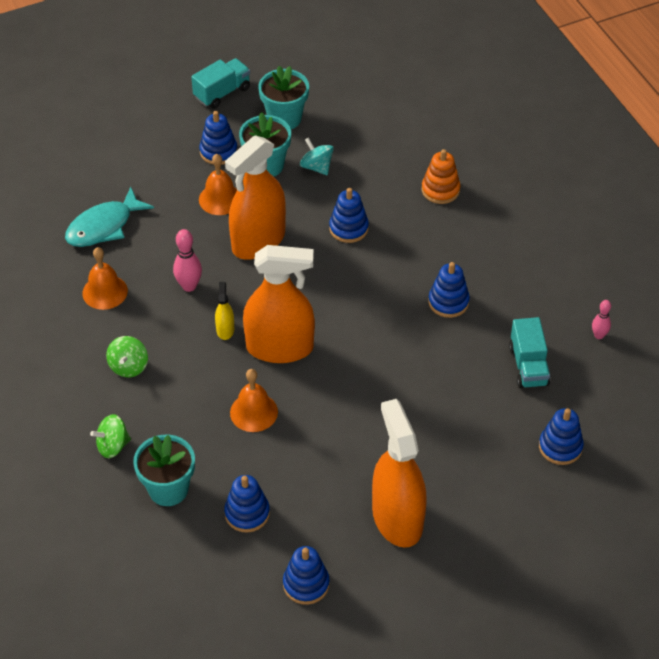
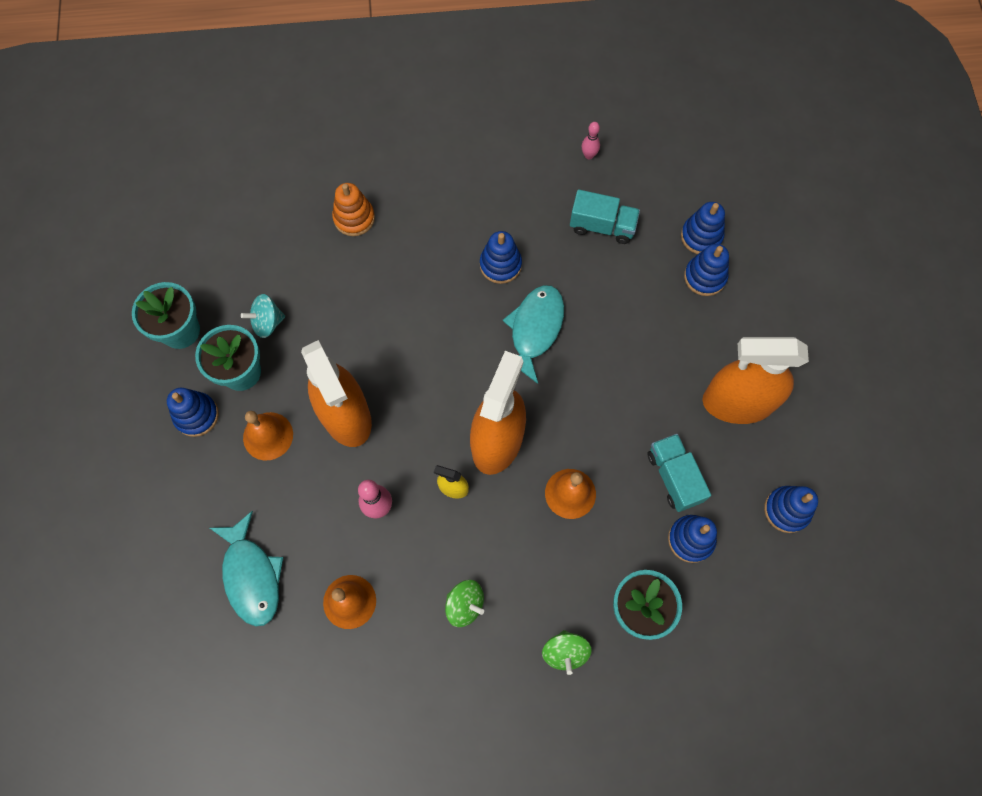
camera: 70 degrees left, 20 degrees up
turquoise truck [191,58,250,109] -> turquoise truck moved to [647,434,711,512]
blue stacking toy [329,188,369,243] -> blue stacking toy moved to [684,244,729,296]
none -> turquoise fish [503,285,564,384]

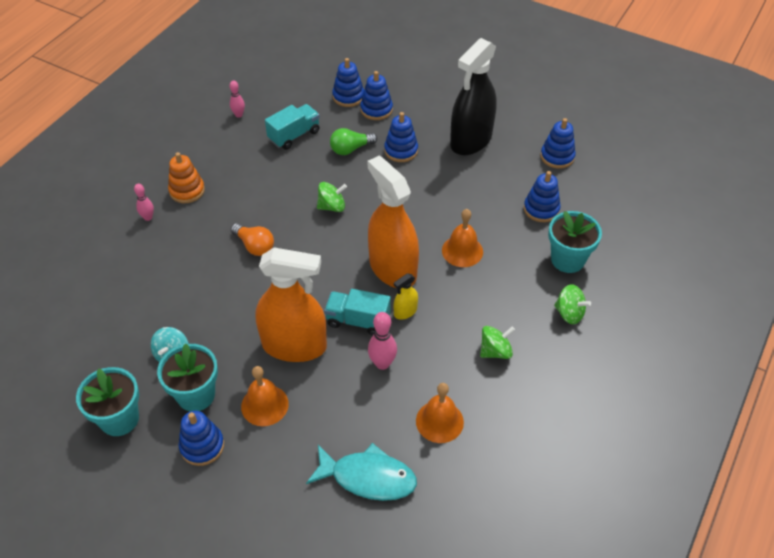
camera: 55 degrees left, 20 degrees down
orange stacking toy [332,183,375,236] -> orange stacking toy moved to [168,152,205,203]
blue stacking toy [480,231,522,284] -> blue stacking toy moved to [384,112,418,162]
turquoise fish [503,285,564,384] -> green spinning top [317,182,347,212]
turquoise truck [647,434,711,512] -> turquoise truck moved to [324,289,391,336]
orange spray bottle [703,337,809,424] -> black spray bottle [450,38,497,155]
none -> pink bowling pin [134,183,154,221]
none -> orange light bulb [231,223,274,256]
none -> green light bulb [330,128,377,155]

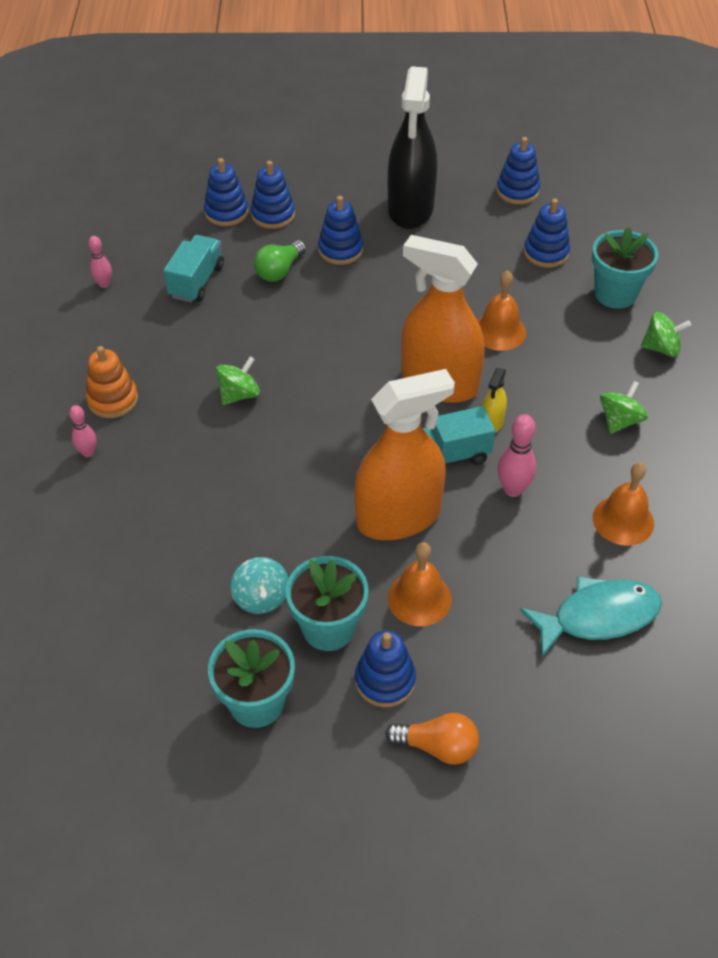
camera: 30 degrees left, 0 degrees up
orange light bulb [231,223,274,256] -> orange light bulb moved to [385,713,479,765]
green spinning top [317,182,347,212] -> green spinning top moved to [216,357,260,405]

